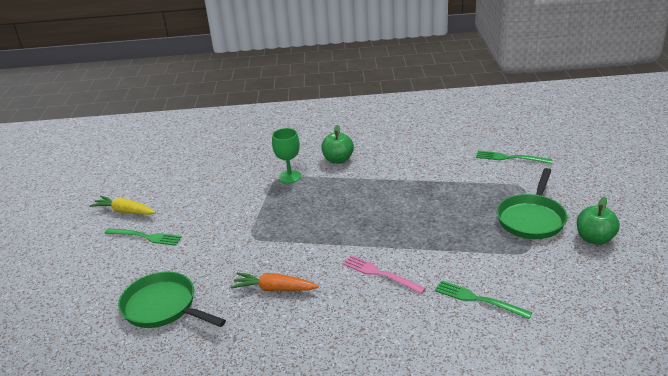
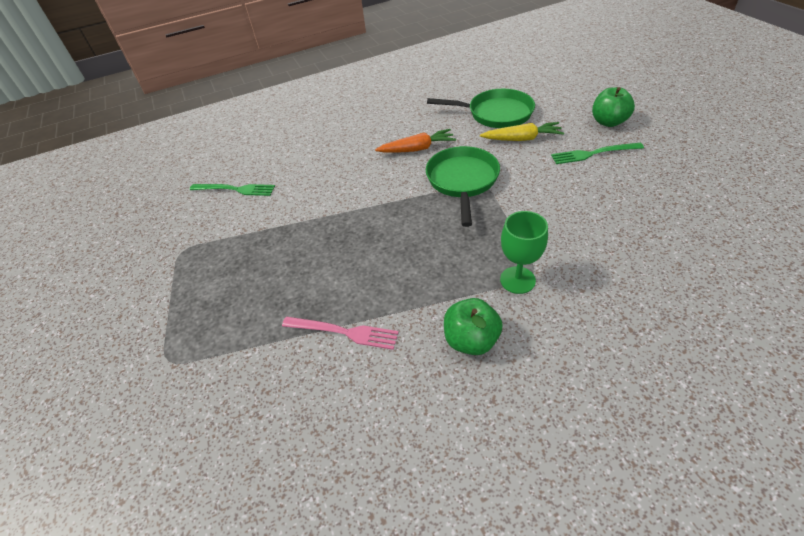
camera: 160 degrees right, 15 degrees up
yellow carrot [89,196,156,215] -> yellow carrot moved to [480,122,564,141]
pink fork [343,255,426,294] -> pink fork moved to [282,317,399,350]
green fork [476,151,553,164] -> none
green pan [497,168,567,239] -> green pan moved to [426,146,500,227]
green apple [577,197,620,245] -> green apple moved to [592,87,635,127]

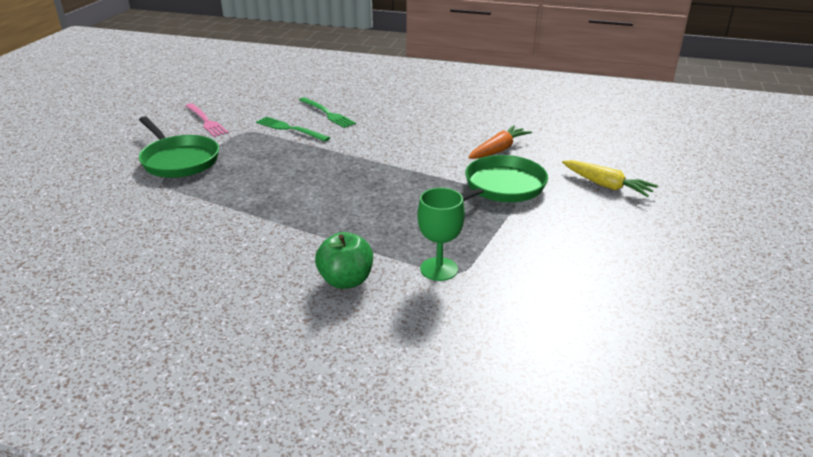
camera: 35 degrees right, 15 degrees down
pink fork [282,317,399,350] -> pink fork moved to [185,103,229,137]
orange carrot [375,129,456,153] -> orange carrot turned 75 degrees counterclockwise [468,125,532,159]
green pan [427,89,535,128] -> green pan moved to [139,116,219,178]
green fork [551,143,644,164] -> green fork moved to [256,117,330,142]
green apple [592,87,635,127] -> none

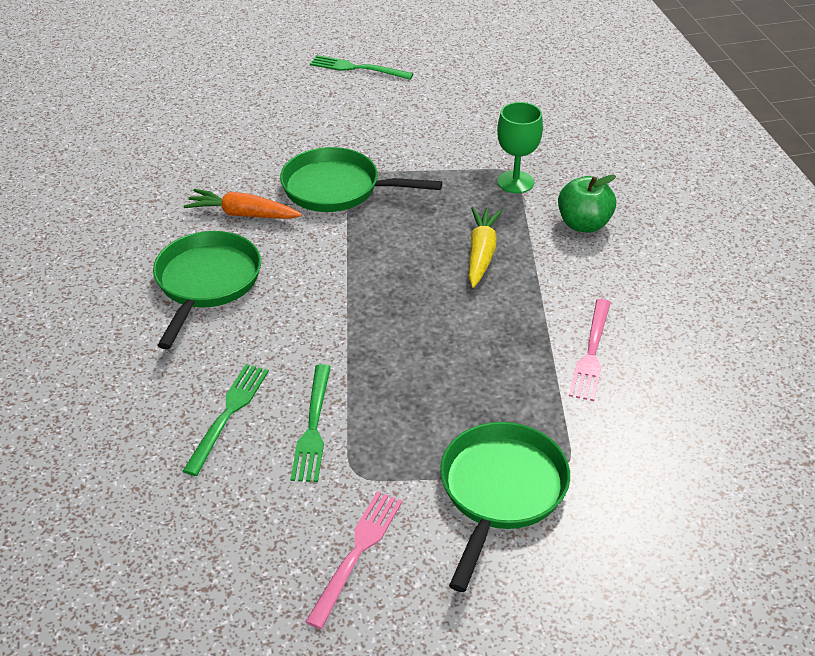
camera: 120 degrees left, 10 degrees up
yellow carrot [562,160,658,197] -> yellow carrot moved to [468,207,503,288]
none -> green pan [153,231,261,349]
none -> green fork [310,55,413,80]
none -> pink fork [569,299,611,401]

